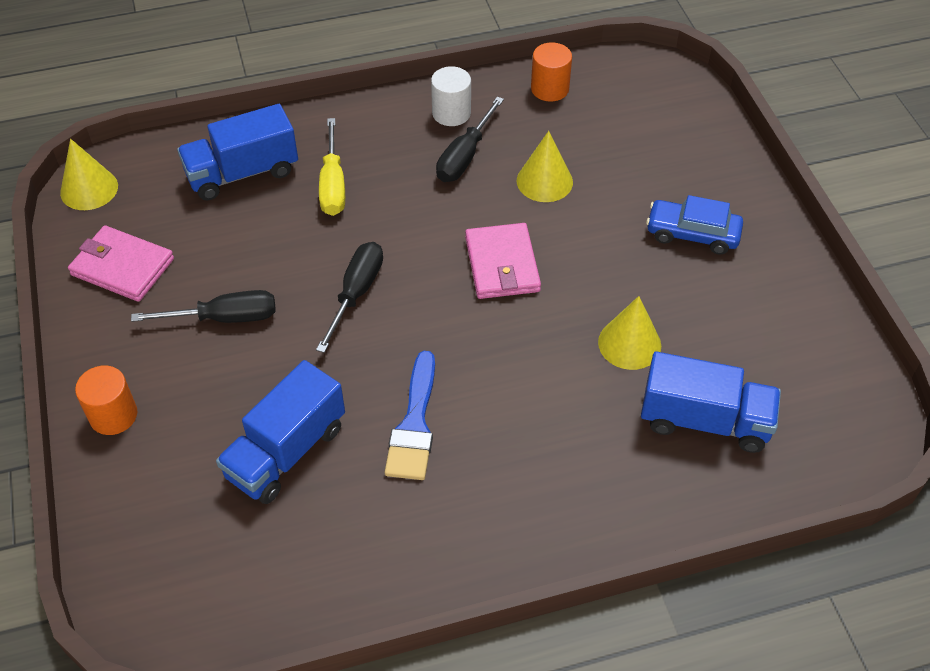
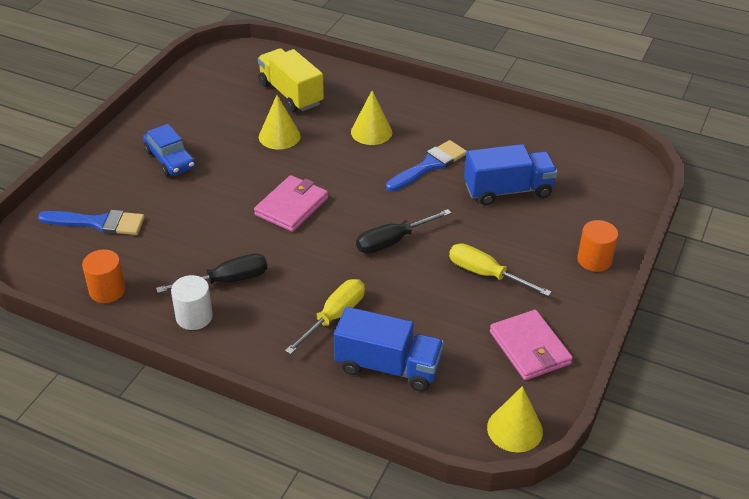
camera: 140 degrees left, 10 degrees down
black screwdriver [131,290,276,323] -> yellow screwdriver [449,243,551,296]
yellow cone [517,131,573,202] -> yellow cone moved to [351,90,392,145]
blue truck [641,352,781,453] -> yellow truck [258,48,324,112]
none -> blue brush [38,210,145,235]

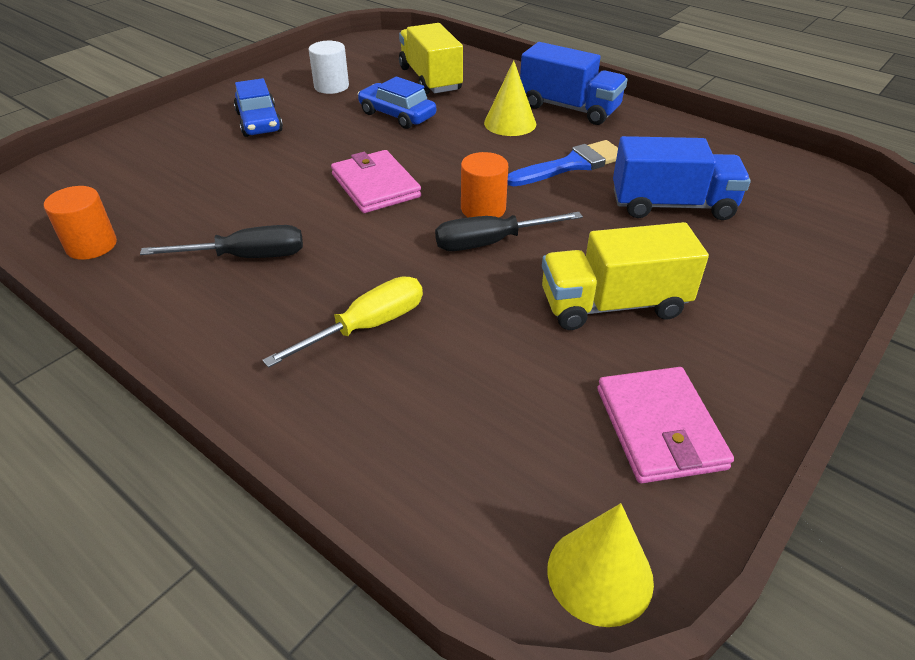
camera: 15 degrees right, 0 degrees up
blue brush [38,210,145,235] -> none
white cylinder [171,275,213,330] -> white cylinder moved to [309,41,349,94]
pink wallet [254,175,328,232] -> pink wallet turned 75 degrees counterclockwise [331,150,421,213]
yellow cone [259,95,301,150] -> blue car [358,76,436,129]
blue truck [334,307,444,392] -> blue truck moved to [520,42,628,125]
yellow screwdriver [449,243,551,296] -> yellow truck [542,222,709,330]
orange cylinder [577,220,618,272] -> orange cylinder moved to [461,152,508,218]

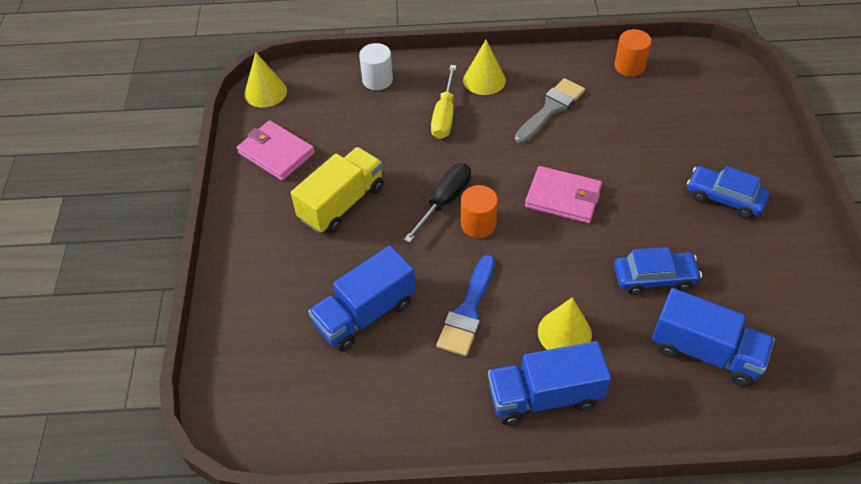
camera: 140 degrees right, 10 degrees up
black screwdriver [140,225,303,258] -> grey brush [515,78,585,144]
white cylinder [309,41,349,94] -> white cylinder moved to [359,43,393,90]
yellow truck [399,23,463,95] -> blue truck [652,288,775,387]
none -> yellow cone [463,40,506,95]

